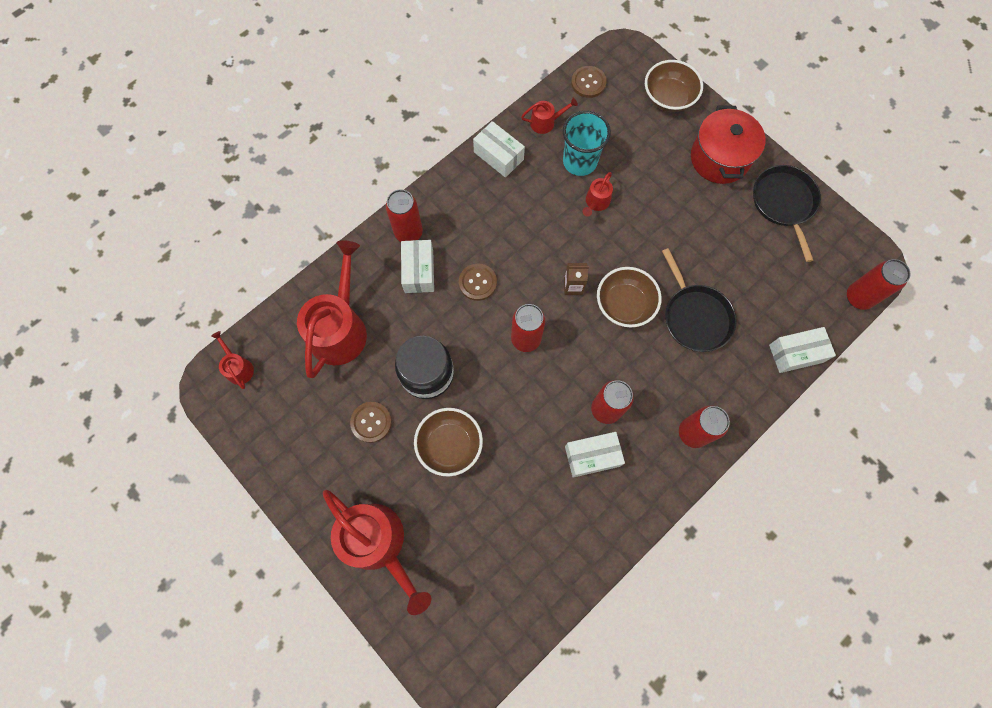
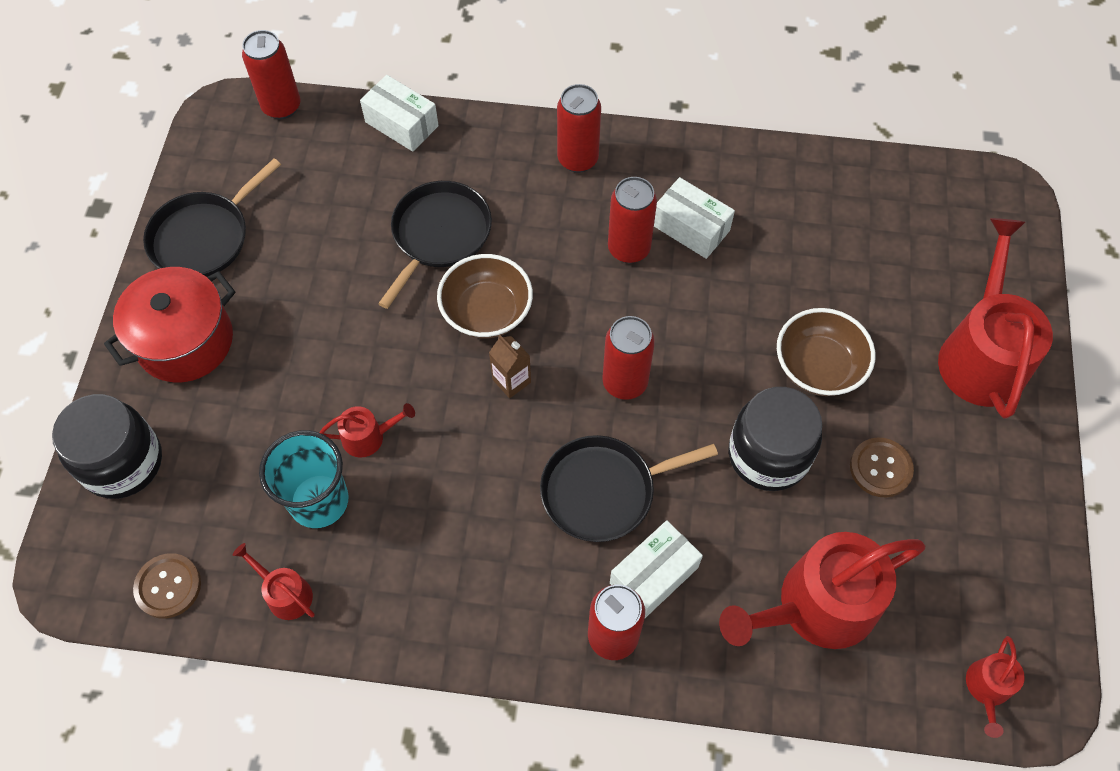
camera: 130 degrees left, 10 degrees down
brown button [459,264,497,301] -> black pan [540,435,718,542]
white box [473,121,525,178] -> none
brown bowl [645,60,703,112] -> black jar [52,394,162,499]

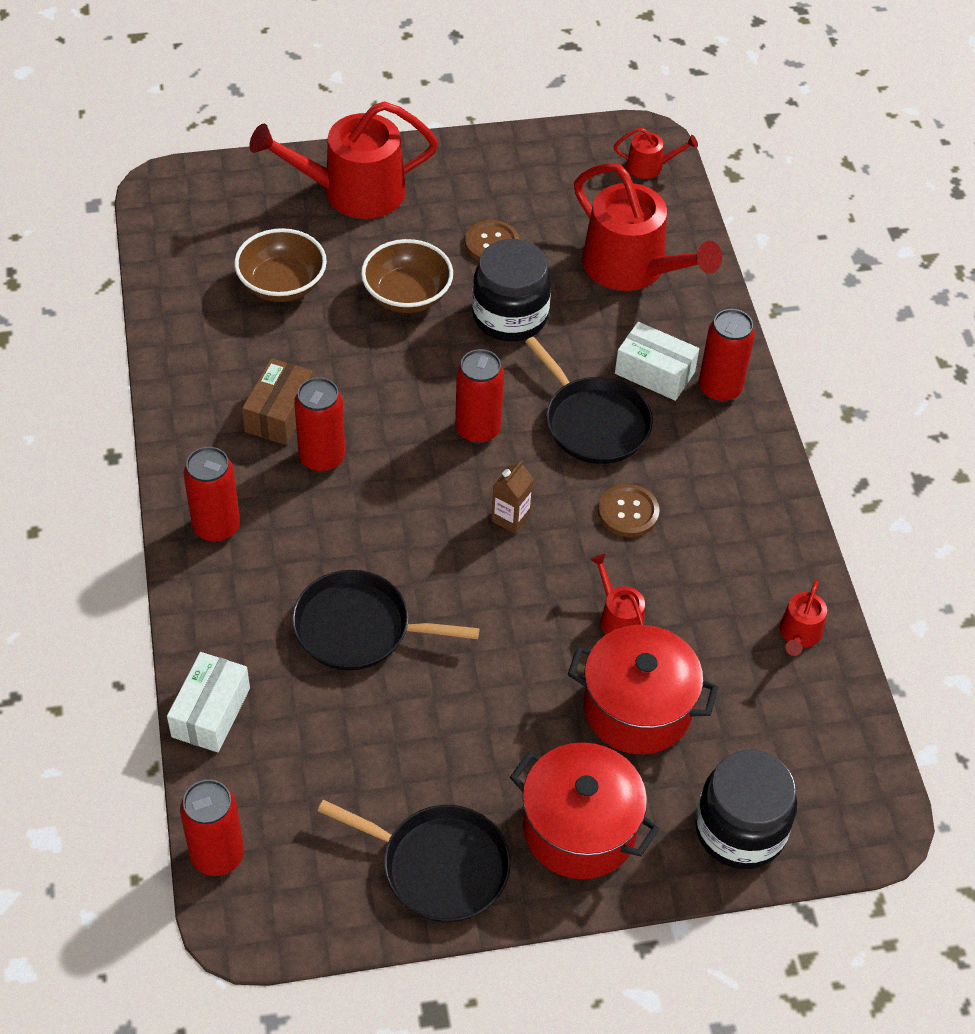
camera: 110 degrees left, 10 degrees down
brown button [133,553,201,619] -> brown button moved to [598,484,660,537]
turquoise cup [259,430,349,528] -> none
brown bowl [437,254,533,339] -> brown bowl moved to [234,228,327,302]
white box [654,177,735,259] -> brown box [242,358,313,445]
none -> red pot [568,625,719,754]

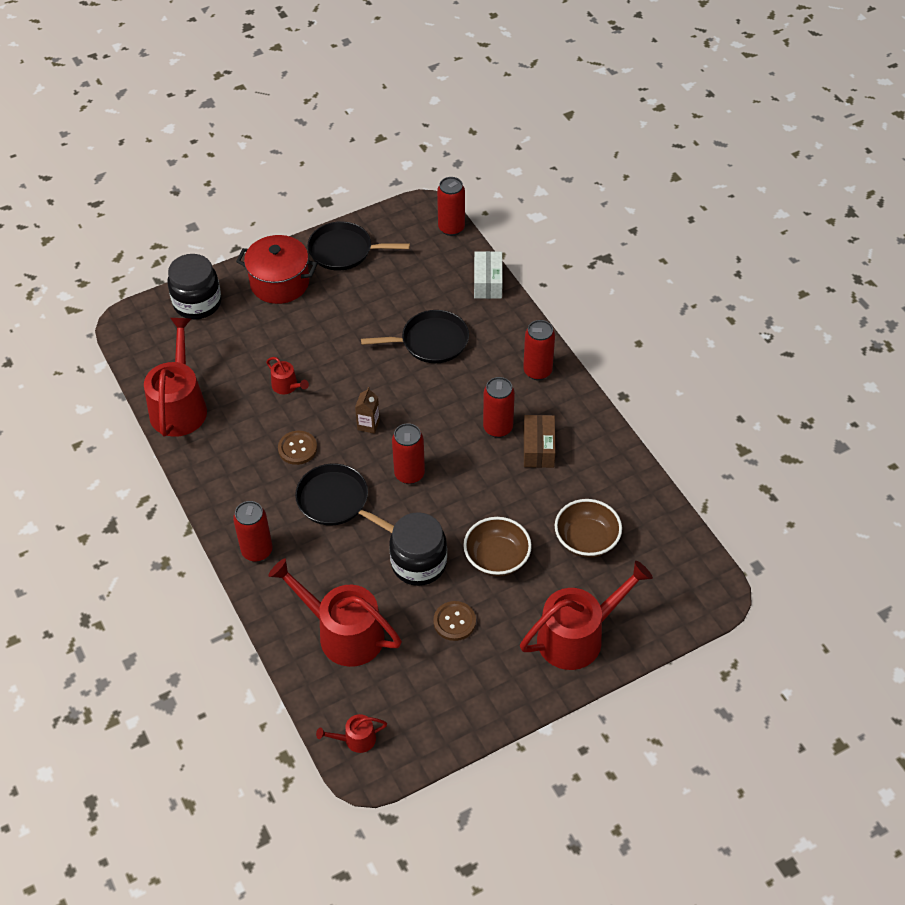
camera: 165 degrees right, 0 degrees up
red pot [568,625,719,754] -> none
white box [615,322,699,401] -> none
red watering can [780,581,827,656] -> red watering can [144,318,207,437], size x2.19

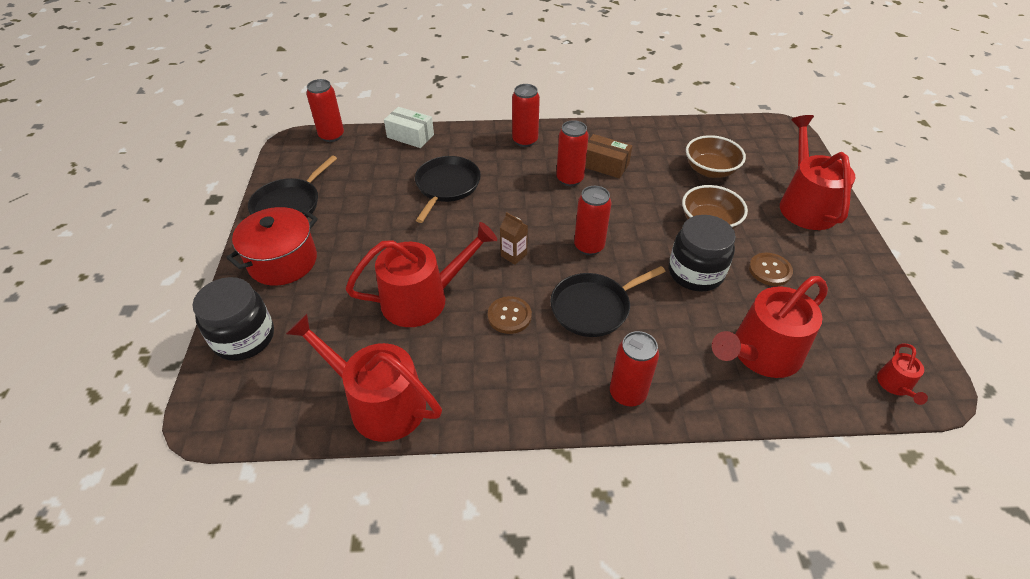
camera: 65 degrees left, 5 degrees down
red watering can [266,357,309,394] -> red watering can [345,222,497,327], size x2.19

